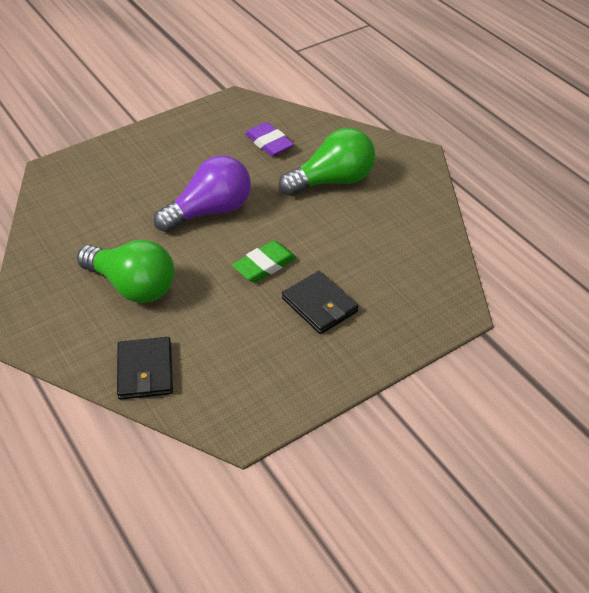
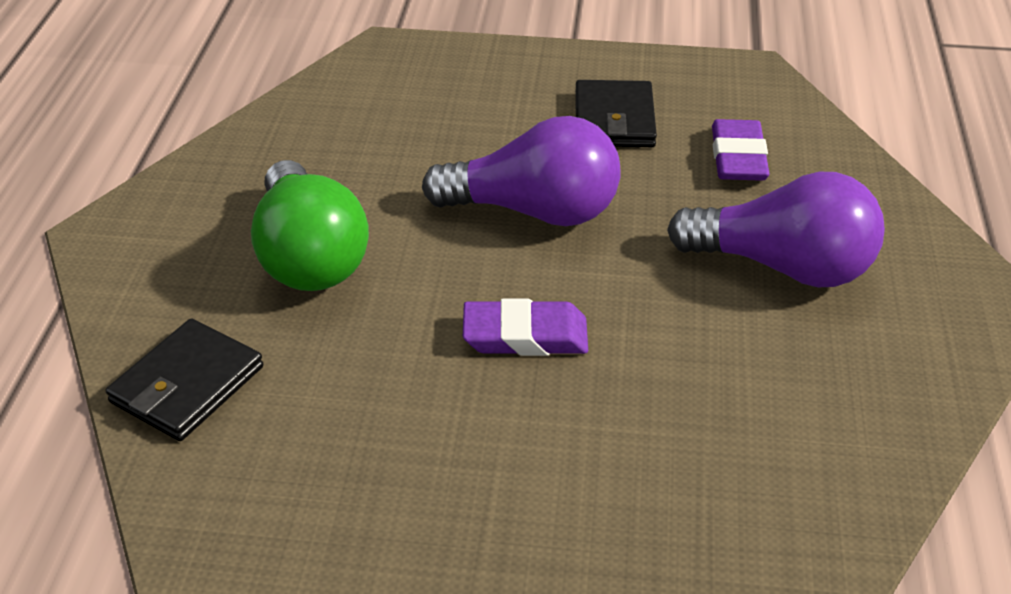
camera: 40 degrees right, 5 degrees down
green eraser [232,240,297,283] -> purple eraser [463,299,588,356]
green light bulb [279,128,375,196] -> purple light bulb [667,172,885,287]
black wallet [282,271,359,334] -> black wallet moved to [575,80,657,147]

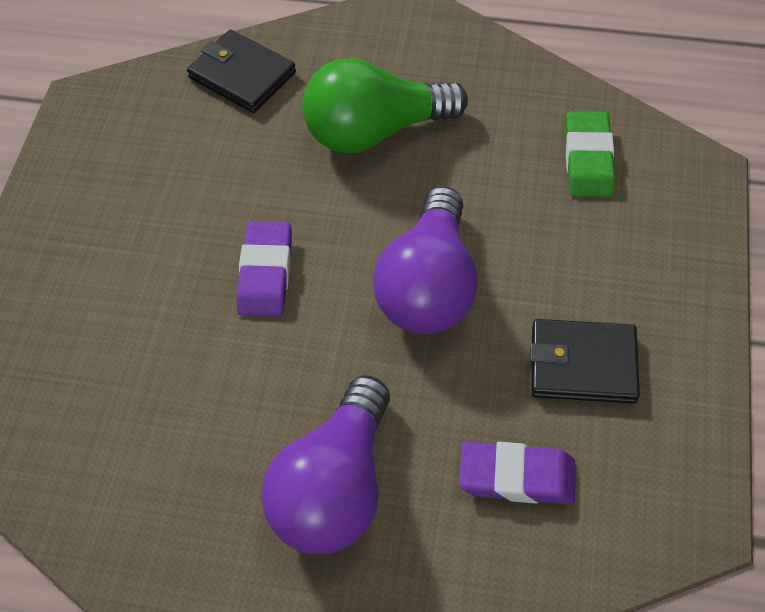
camera: 95 degrees right, 15 degrees up
none -> green eraser [565,111,615,197]

